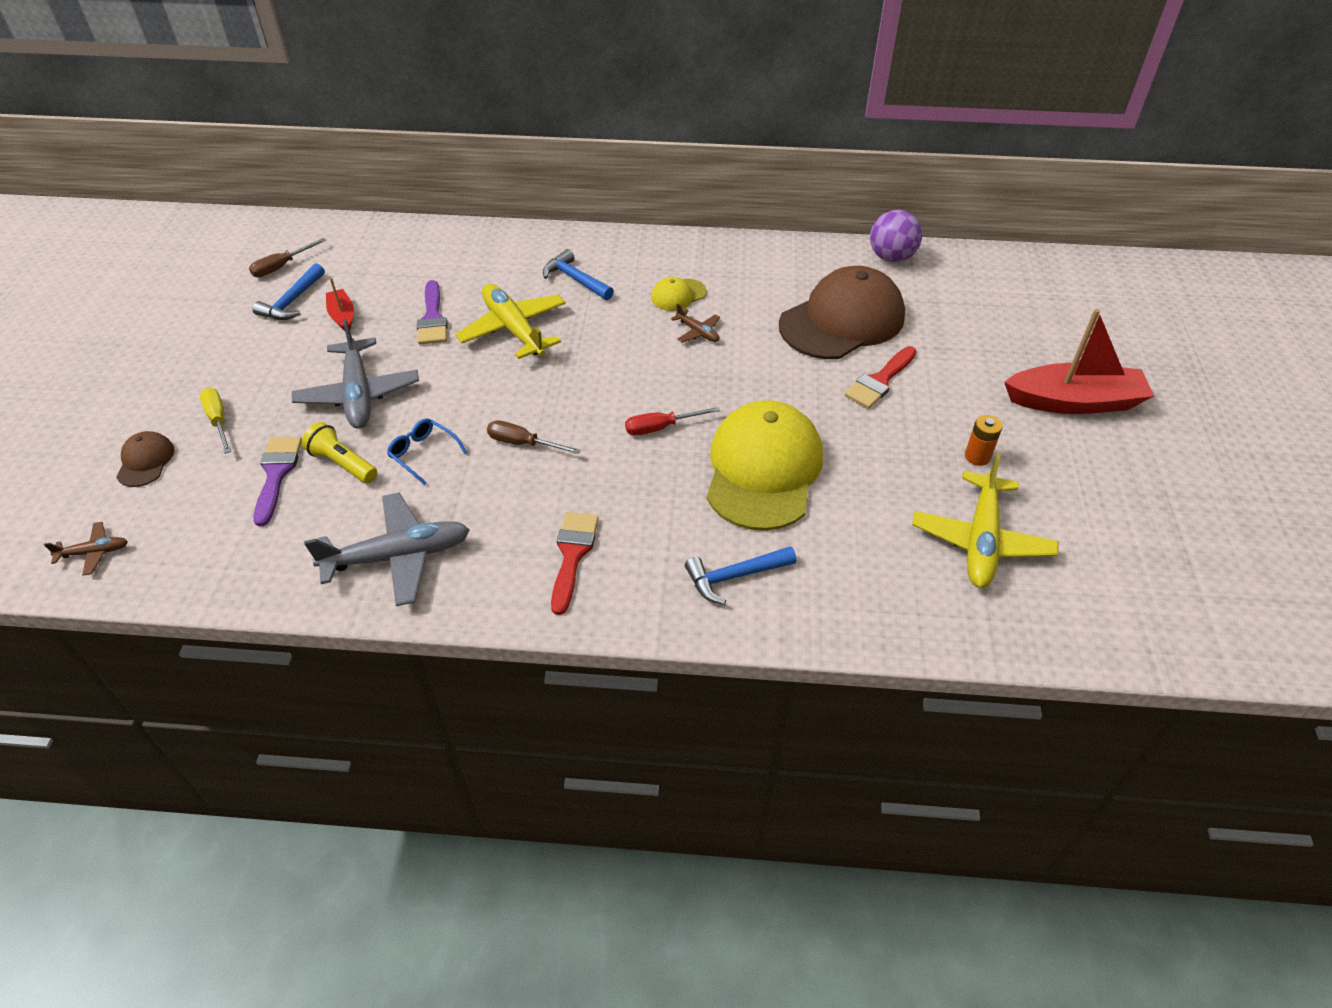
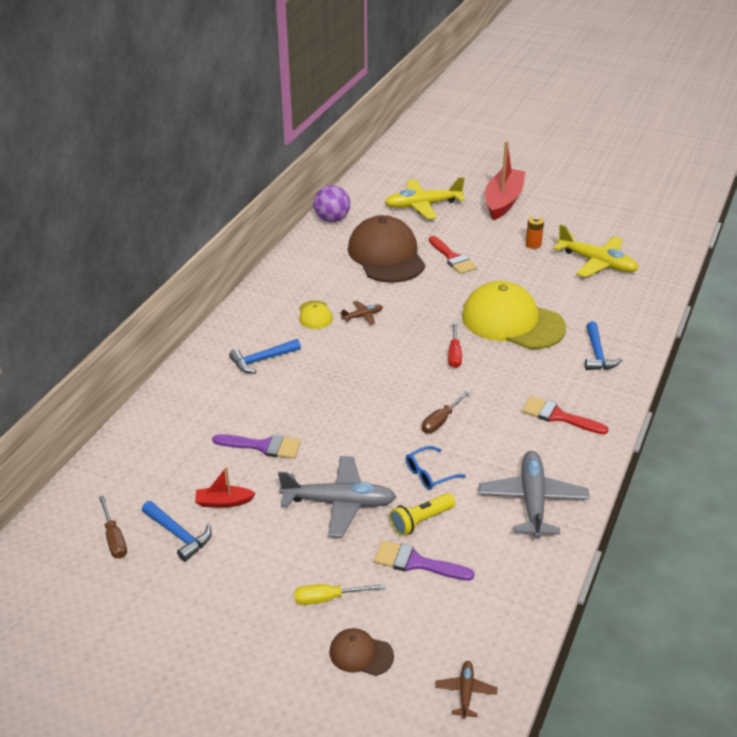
camera: 70 degrees left, 10 degrees down
yellow plane [455,284,566,359] -> yellow plane moved to [385,177,465,219]

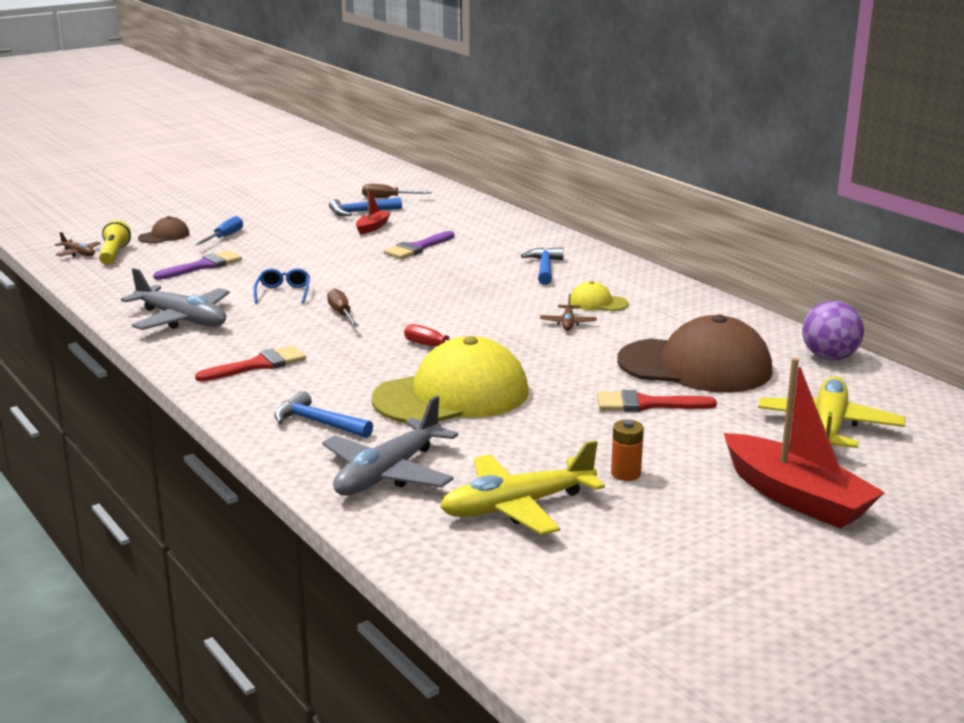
camera: 120 degrees right, 15 degrees down
grey plane [278,456,396,537] -> grey plane moved to [322,396,458,496]
yellow screwdriver [294,584,386,605] -> blue screwdriver [195,216,243,245]
yellow flashlight [390,493,456,536] -> yellow flashlight moved to [99,220,131,265]

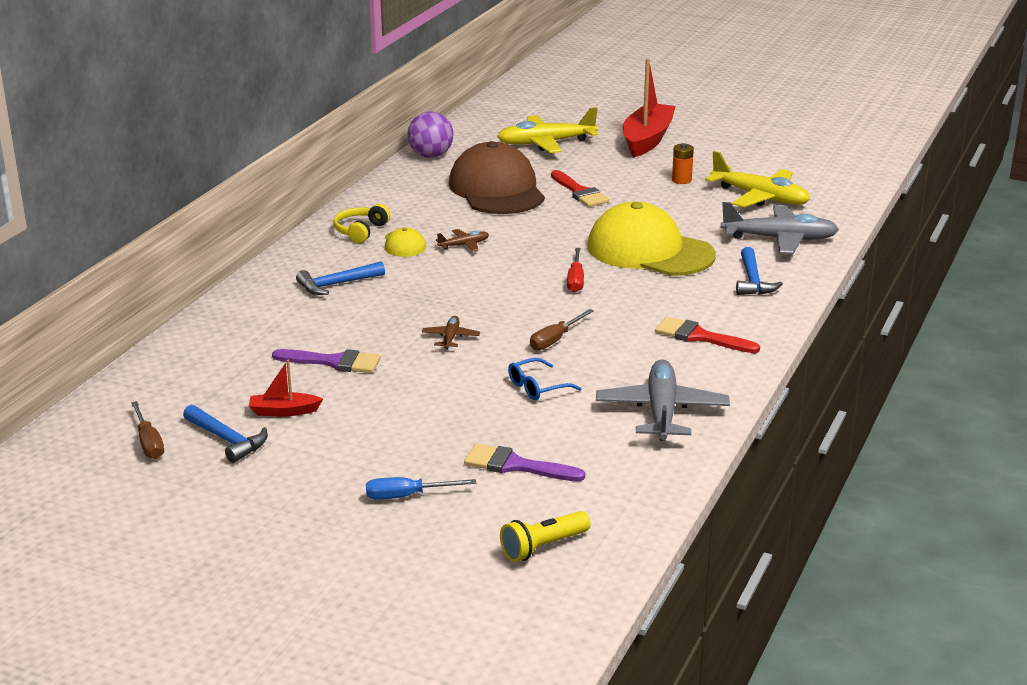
camera: 120 degrees left, 5 degrees up
brown plane [54,232,101,257] -> brown plane moved to [422,316,480,349]
brown cap [138,216,190,243] -> none
none -> yellow headphones [333,204,390,243]

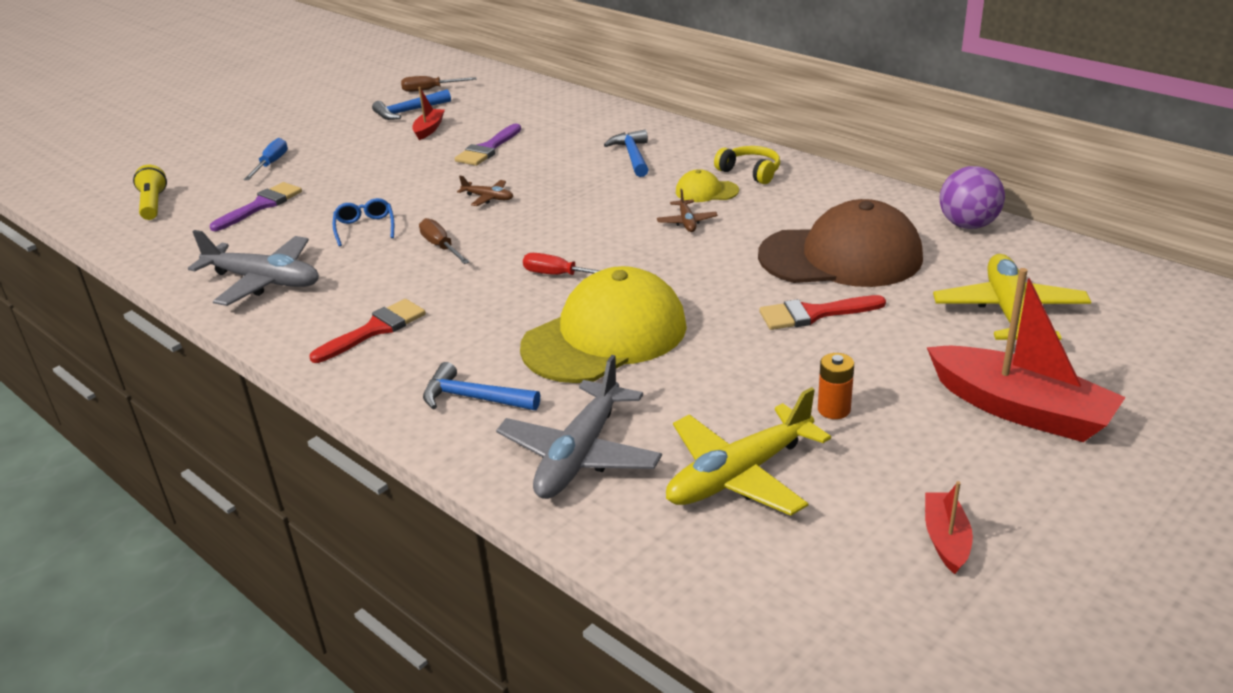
camera: 110 degrees right, 5 degrees up
none -> red boat [925,481,973,574]

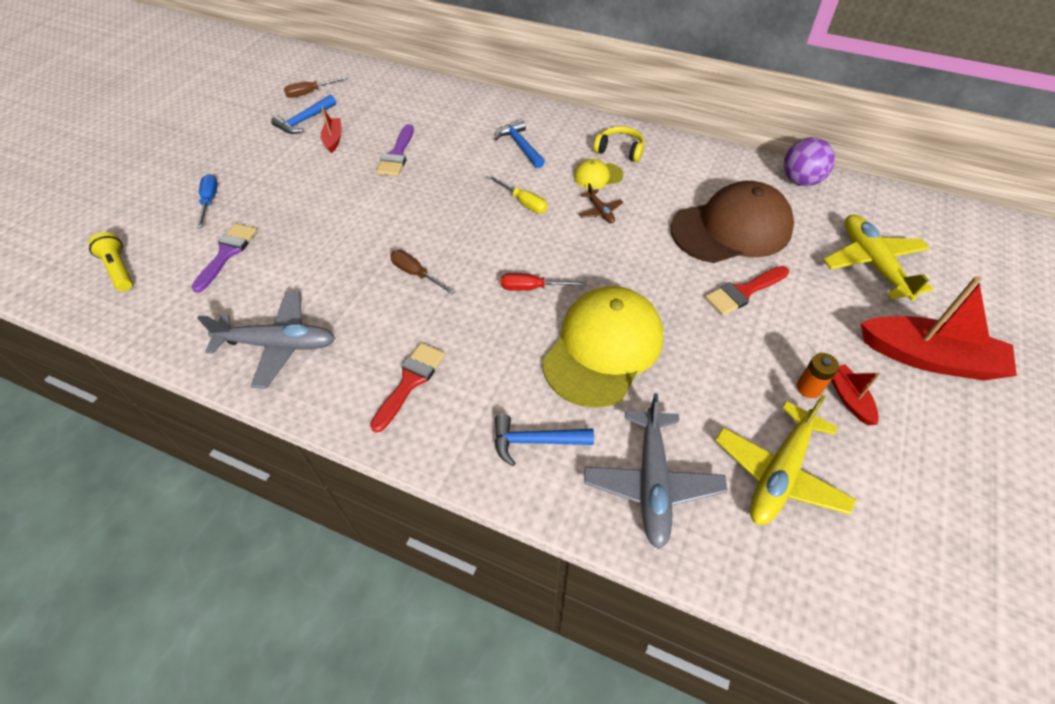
camera: 20 degrees left, 20 degrees up
blue glasses [333,198,394,247] -> none
brown plane [457,176,513,206] -> none
red boat [925,481,973,574] -> red boat moved to [831,364,880,425]
none -> yellow screwdriver [488,175,548,213]

